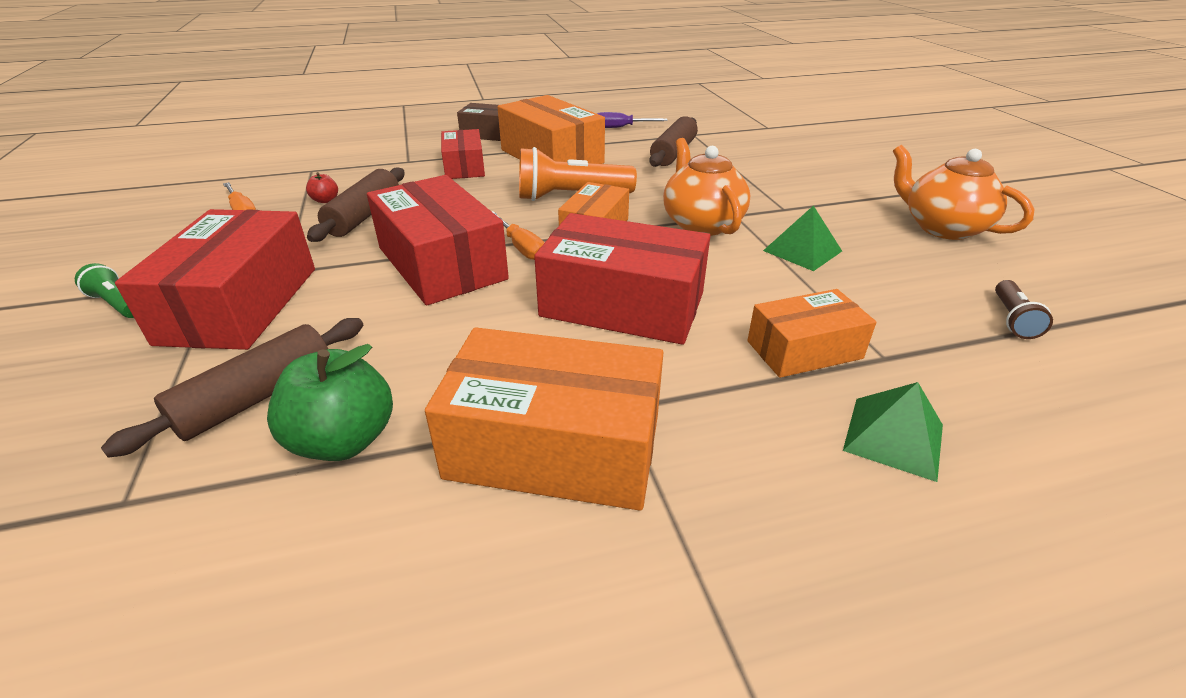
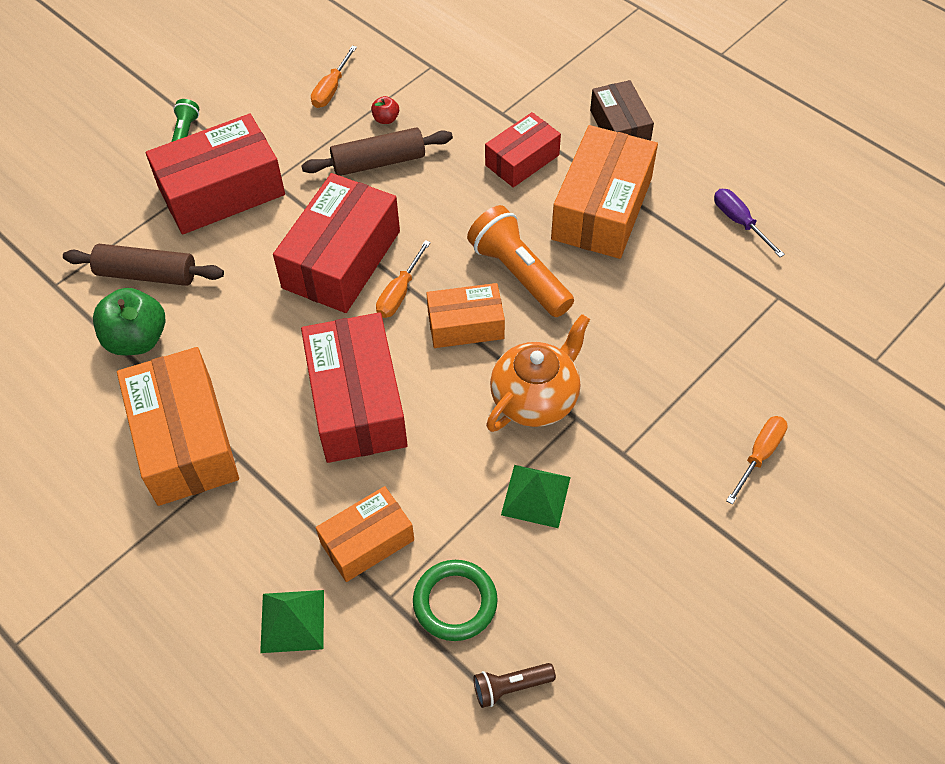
camera: 60 degrees right, 20 degrees up
brown rolling pin [650,116,698,167] -> none
orange box [747,289,877,378] -> orange box turned 75 degrees counterclockwise [316,486,414,582]
orange teapot [893,145,1035,240] -> none
none -> green ring [413,560,498,641]
none -> orange screwdriver [726,416,788,504]

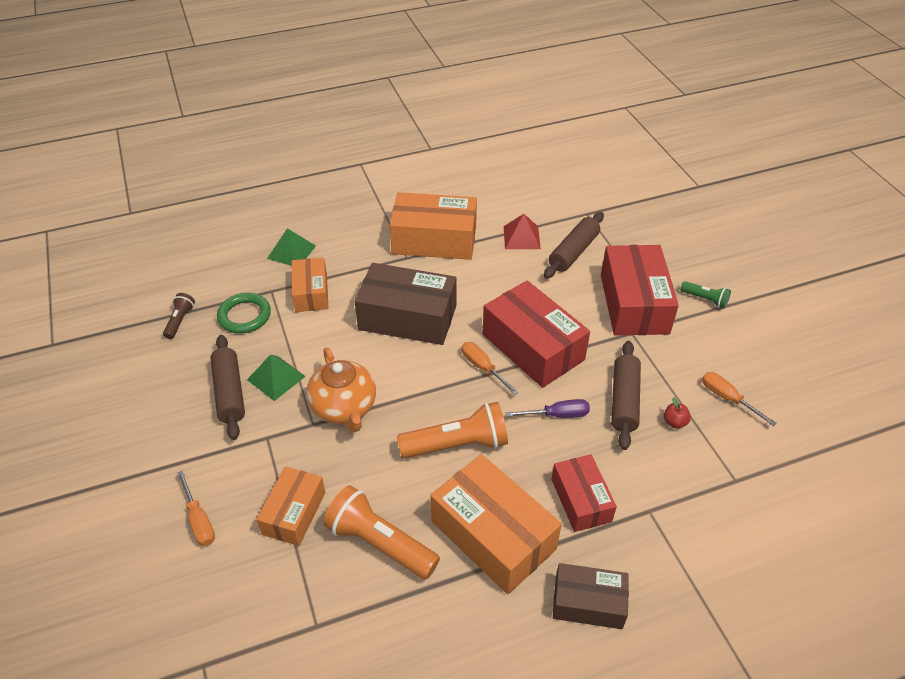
camera: 115 degrees right, 10 degrees down
green apple [93,288,165,355] -> red pyramid [504,214,541,249]
red box [301,312,408,463] -> brown box [354,263,457,345]
orange box [426,283,505,348] -> orange box moved to [256,466,325,546]
purple screwdriver [714,189,785,257] -> purple screwdriver moved to [505,399,590,418]
none -> brown rolling pin [210,335,245,440]
none -> orange flashlight [323,485,440,579]

